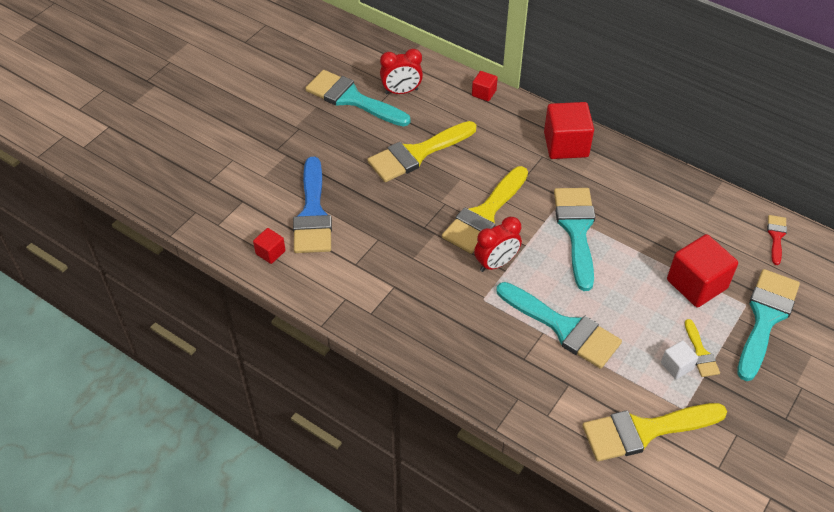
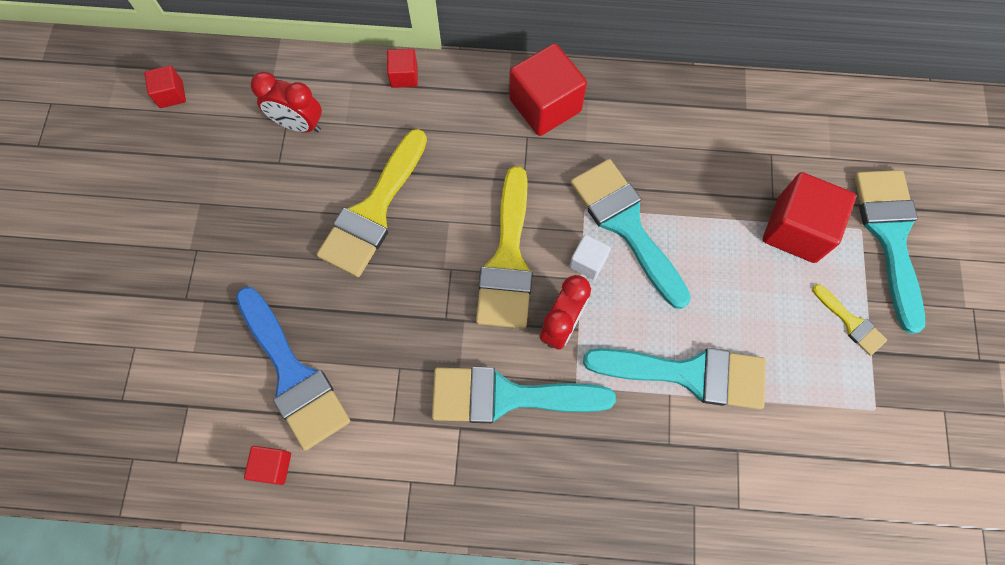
camera: 30 degrees left, 20 degrees up
turquoise brush [305,70,410,127] -> turquoise brush moved to [432,367,616,423]
red clock [380,49,423,94] -> red clock turned 60 degrees clockwise [251,72,322,133]
yellow brush [582,403,727,461] -> none
white cube [661,340,698,379] -> white cube moved to [569,234,611,280]
red brush [767,215,787,265] -> none
none -> red cube [144,65,186,108]

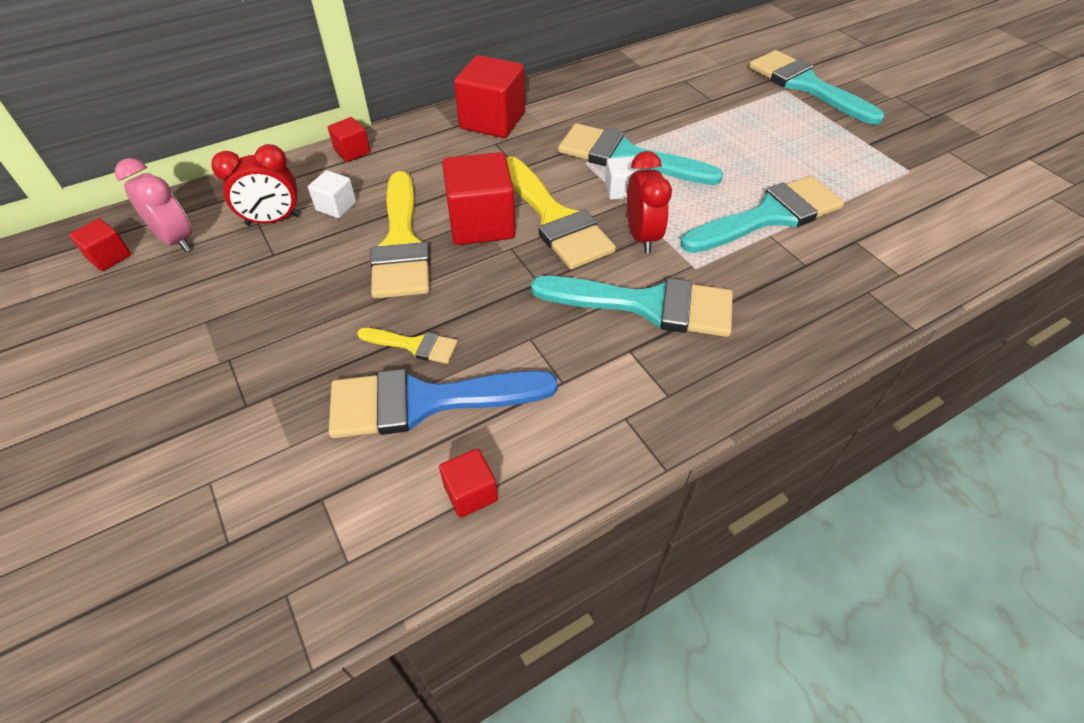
camera: 35 degrees left, 20 degrees down
blue brush [236,287,350,451] -> blue brush turned 150 degrees clockwise [329,369,558,438]
turquoise brush [432,367,616,423] -> turquoise brush turned 135 degrees counterclockwise [531,276,733,337]
red cube [763,172,856,263] -> red cube moved to [442,152,516,245]
yellow brush [812,284,887,356] -> yellow brush moved to [357,328,458,364]
none -> pink clock [115,158,192,252]
none -> white cube [308,170,356,218]

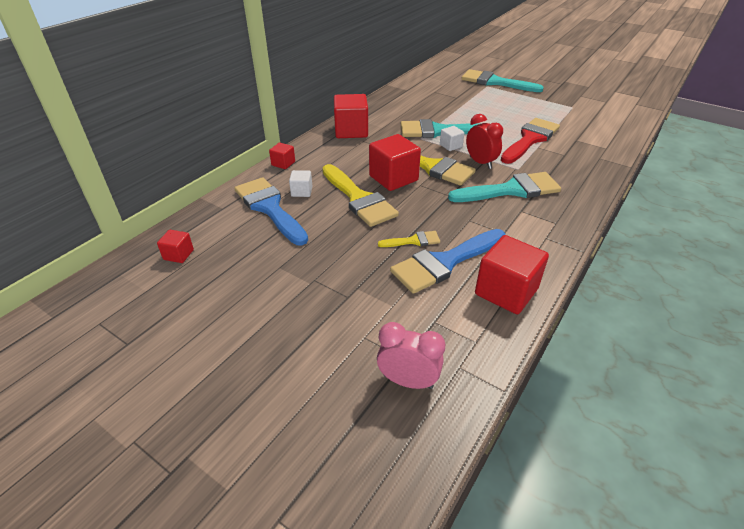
camera: 25 degrees left, 10 degrees down
pink clock [115,158,192,252] -> pink clock moved to [377,322,445,389]
red clock [211,144,300,226] -> blue brush [234,177,308,245]
red cube [439,448,498,518] -> red cube [475,235,549,314], size x1.97
turquoise brush [680,176,844,253] -> red brush [501,118,560,164]

